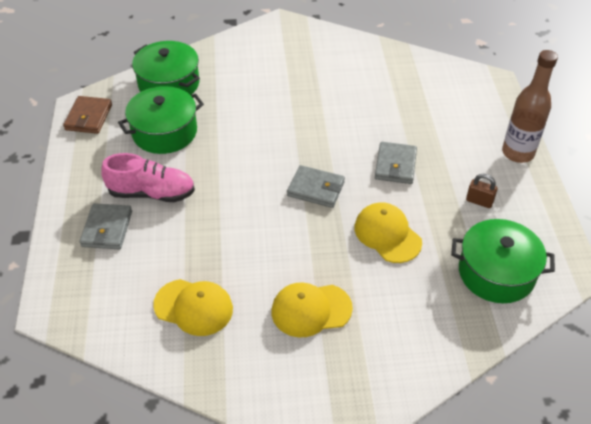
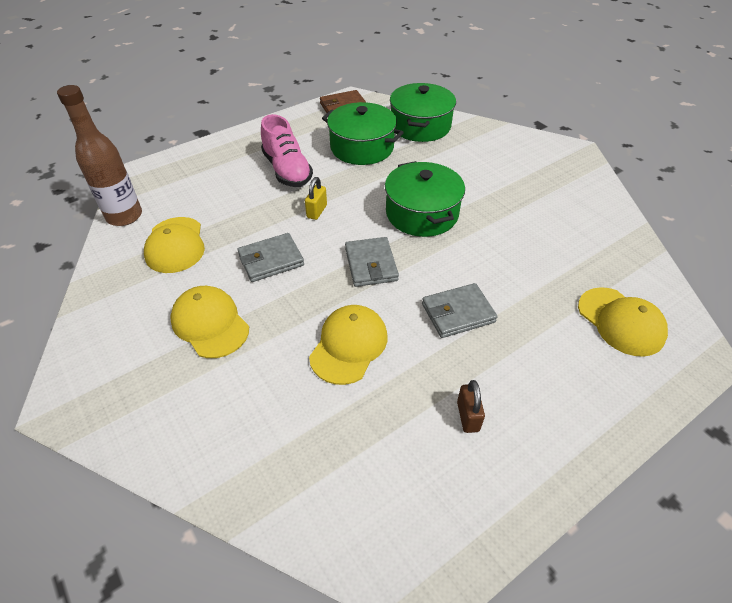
camera: 60 degrees right, 0 degrees up
grey wallet [80,203,132,249] -> grey wallet moved to [237,233,304,282]
green pot [451,219,555,303] -> green pot moved to [385,161,465,237]
brown bottle [502,50,558,163] -> brown bottle moved to [57,85,142,226]
none -> yellow padlock [305,177,327,220]
none -> yellow cap [578,287,668,357]

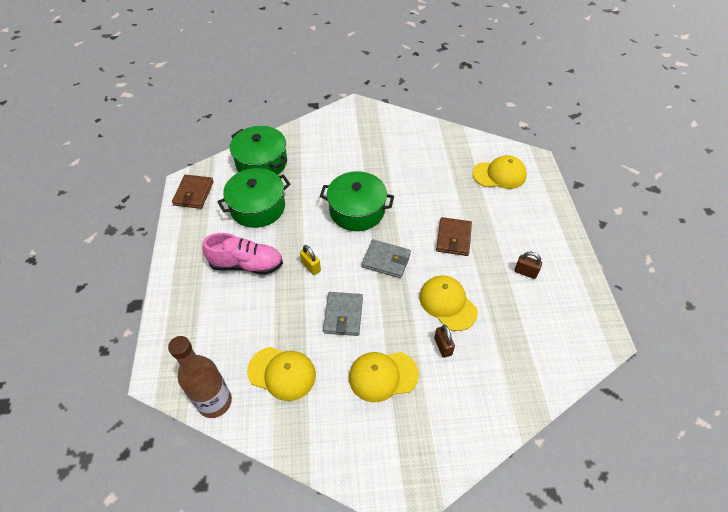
camera: 60 degrees left, 5 degrees up
grey wallet [422,283,498,338] -> brown wallet [436,217,472,256]
none -> brown padlock [434,325,455,358]

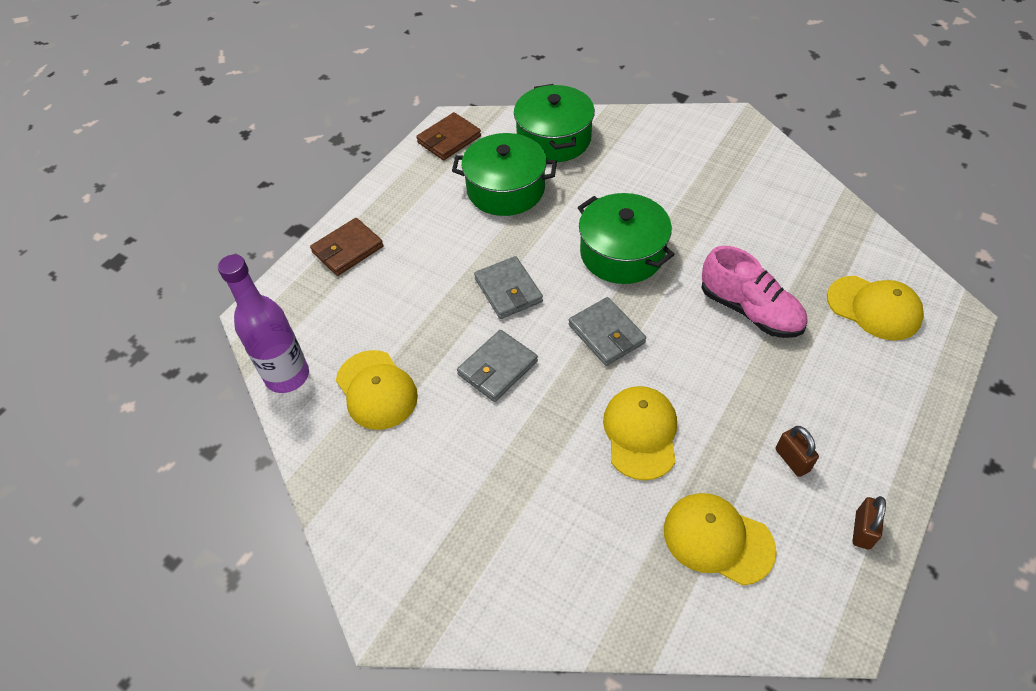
camera: 40 degrees right, 0 degrees up
brown bottle [168,336,232,418] -> purple bottle [218,255,309,393]
pink shoe [202,233,283,275] -> pink shoe moved to [702,246,807,338]
yellow padlock [300,245,321,275] -> grey wallet [474,256,543,319]
yellow cap [349,352,419,402] -> yellow cap moved to [664,493,777,585]
brown padlock [434,325,455,358] -> brown padlock moved to [852,496,886,550]
brown wallet [436,217,472,256] -> brown wallet moved to [310,218,384,276]

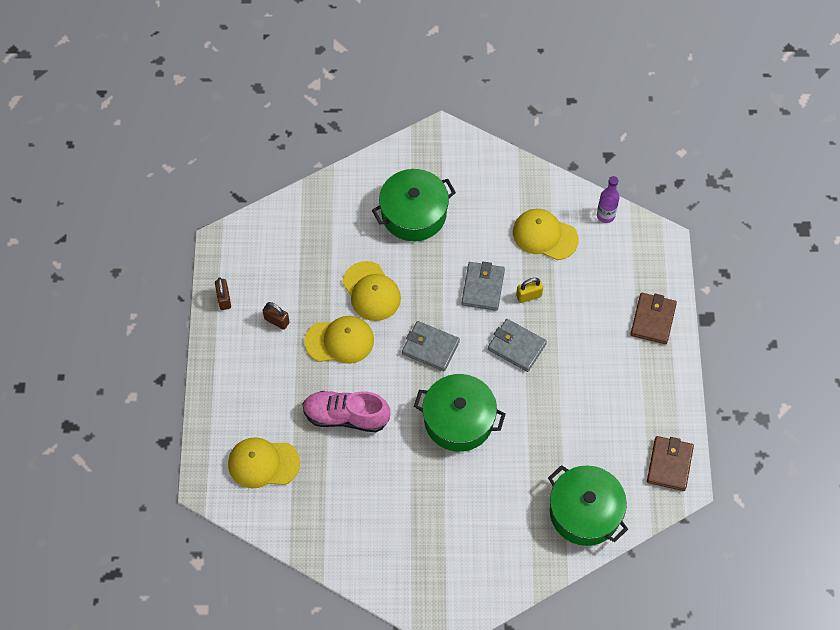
camera: 145 degrees right, 10 degrees up
purple bottle [218,255,309,393] -> purple bottle [597,176,620,223], size x0.59
green pot [452,133,557,216] -> green pot moved to [372,169,456,241]
yellow cap [664,493,777,585] -> yellow cap moved to [304,316,374,364]
none -> yellow padlock [516,278,543,303]

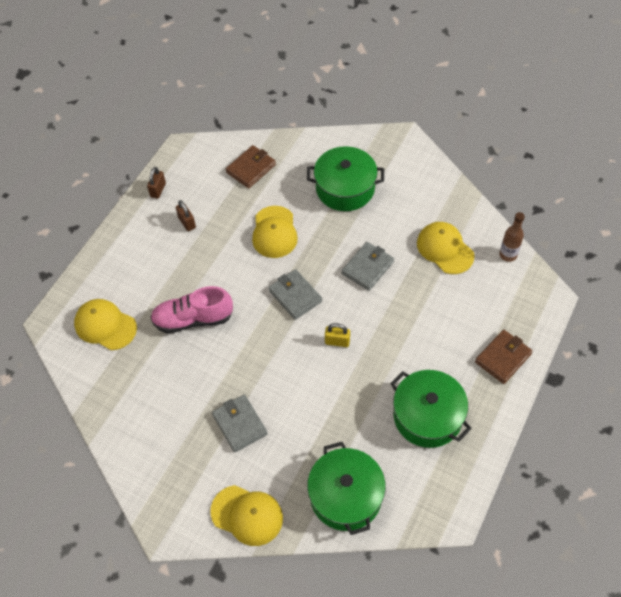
camera: 30 degrees right, 5 degrees down
pink shoe [302,391,391,432] -> pink shoe turned 45 degrees counterclockwise [150,286,233,333]
yellow cap [304,316,374,364] -> yellow cap moved to [210,485,283,546]
green pot [414,374,505,452] -> green pot moved to [390,370,472,448]
grey wallet [488,319,547,372] -> grey wallet moved to [212,395,268,452]
yellow padlock [516,278,543,303] -> yellow padlock moved to [325,323,350,347]
purple bottle [597,176,620,223] -> brown bottle [499,212,525,262]
brown wallet [647,436,694,491] -> brown wallet moved to [226,145,276,188]

